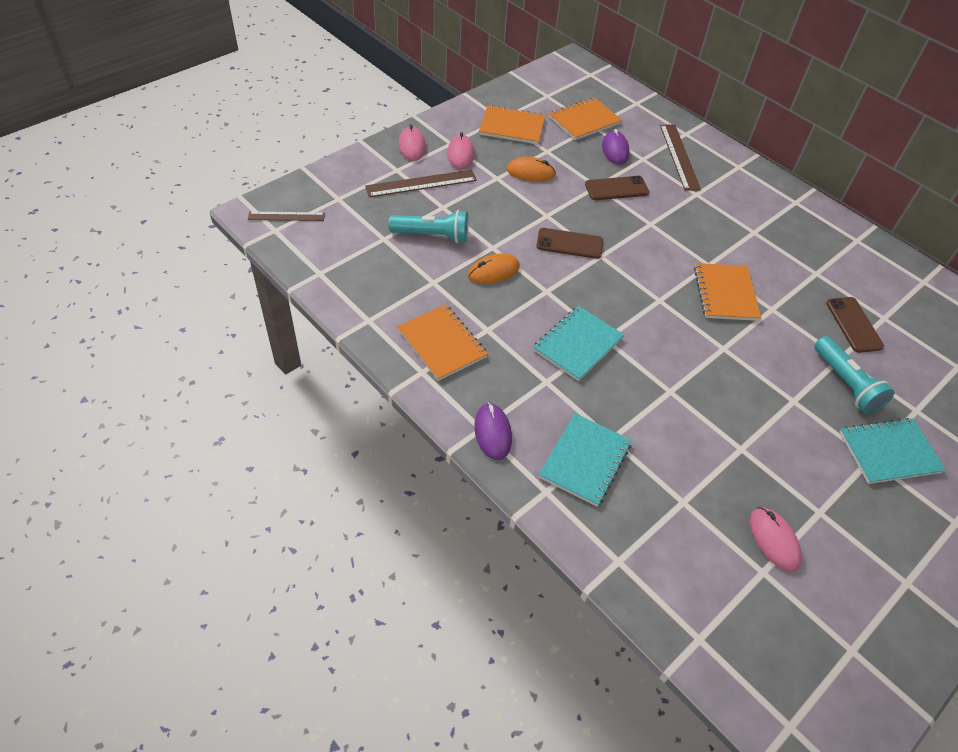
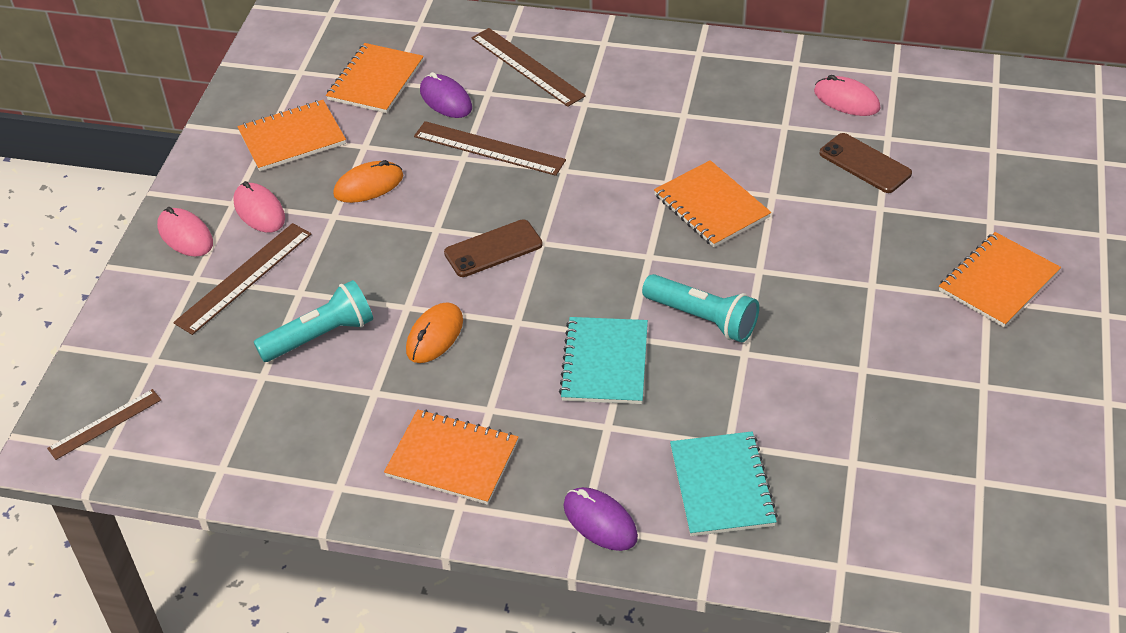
camera: 30 degrees left, 5 degrees down
brown phone [585,176,649,200] -> brown ruler [414,121,566,176]
pink mouse [750,507,802,572] -> pink mouse moved to [814,75,880,116]
turquoise flashlight [814,336,895,414] -> turquoise flashlight moved to [642,274,759,343]
turquoise notebook [840,418,946,484] -> orange notebook [939,232,1061,327]

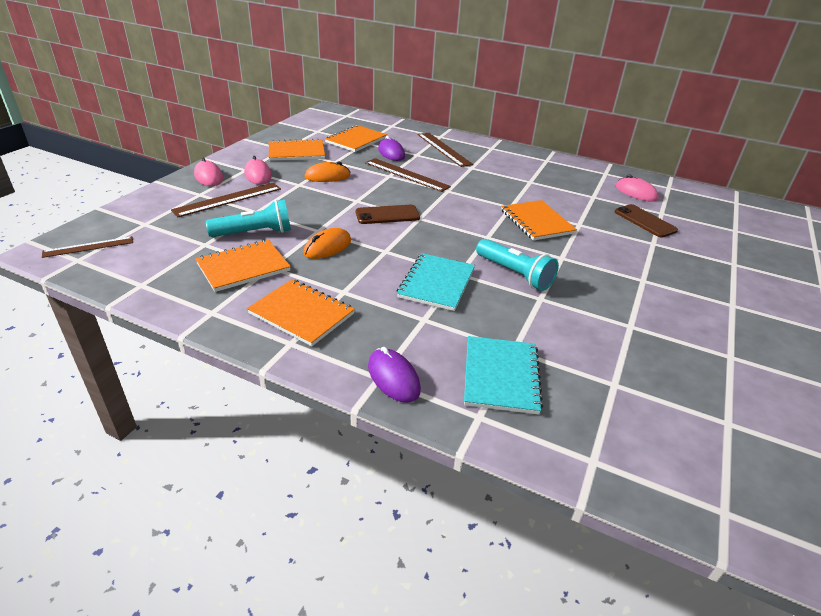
camera: 10 degrees right, 10 degrees down
orange notebook [939,232,1061,327] -> orange notebook moved to [195,240,291,292]

